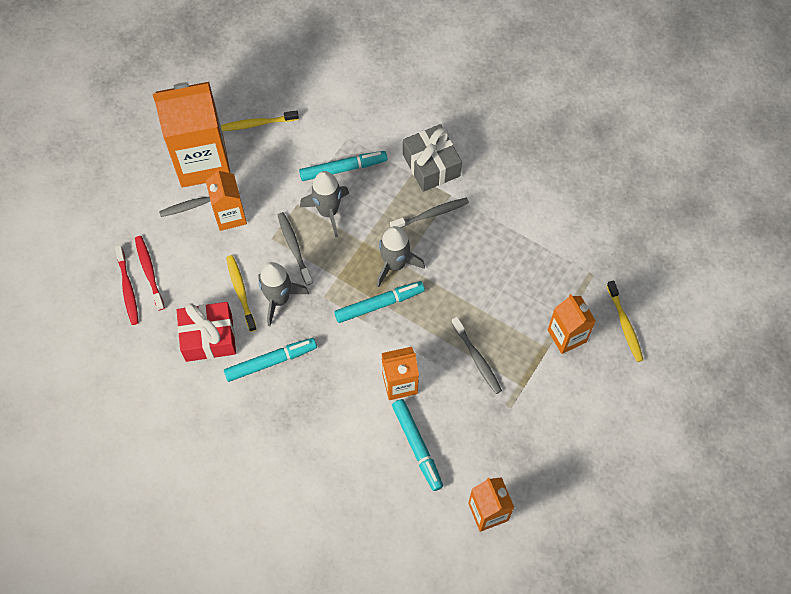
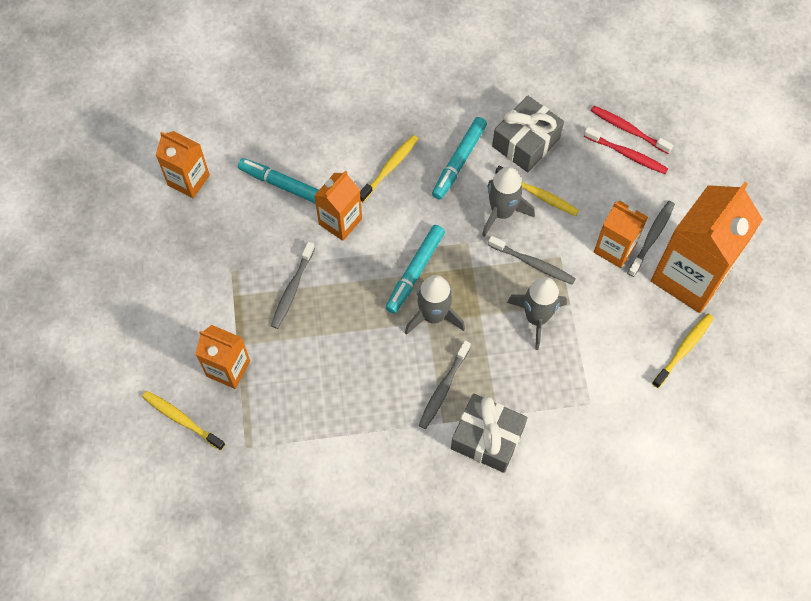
camera: 140 degrees right, 0 degrees up
red gift [177,302,236,362] -> grey gift [492,95,564,172]
turquoise marker [299,151,387,181] -> none
grey toothbrush [451,317,502,394] -> grey toothbrush turned 90 degrees counterclockwise [271,242,315,329]
none -> yellow toothbrush [360,135,418,202]

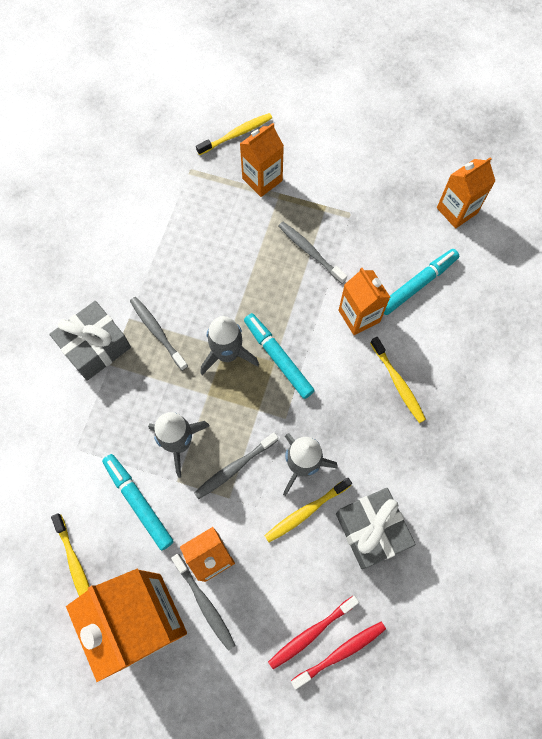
camera: 115 degrees right, 5 degrees up
turquoise marker [432,117,487,200] -> turquoise marker moved to [102,454,174,551]

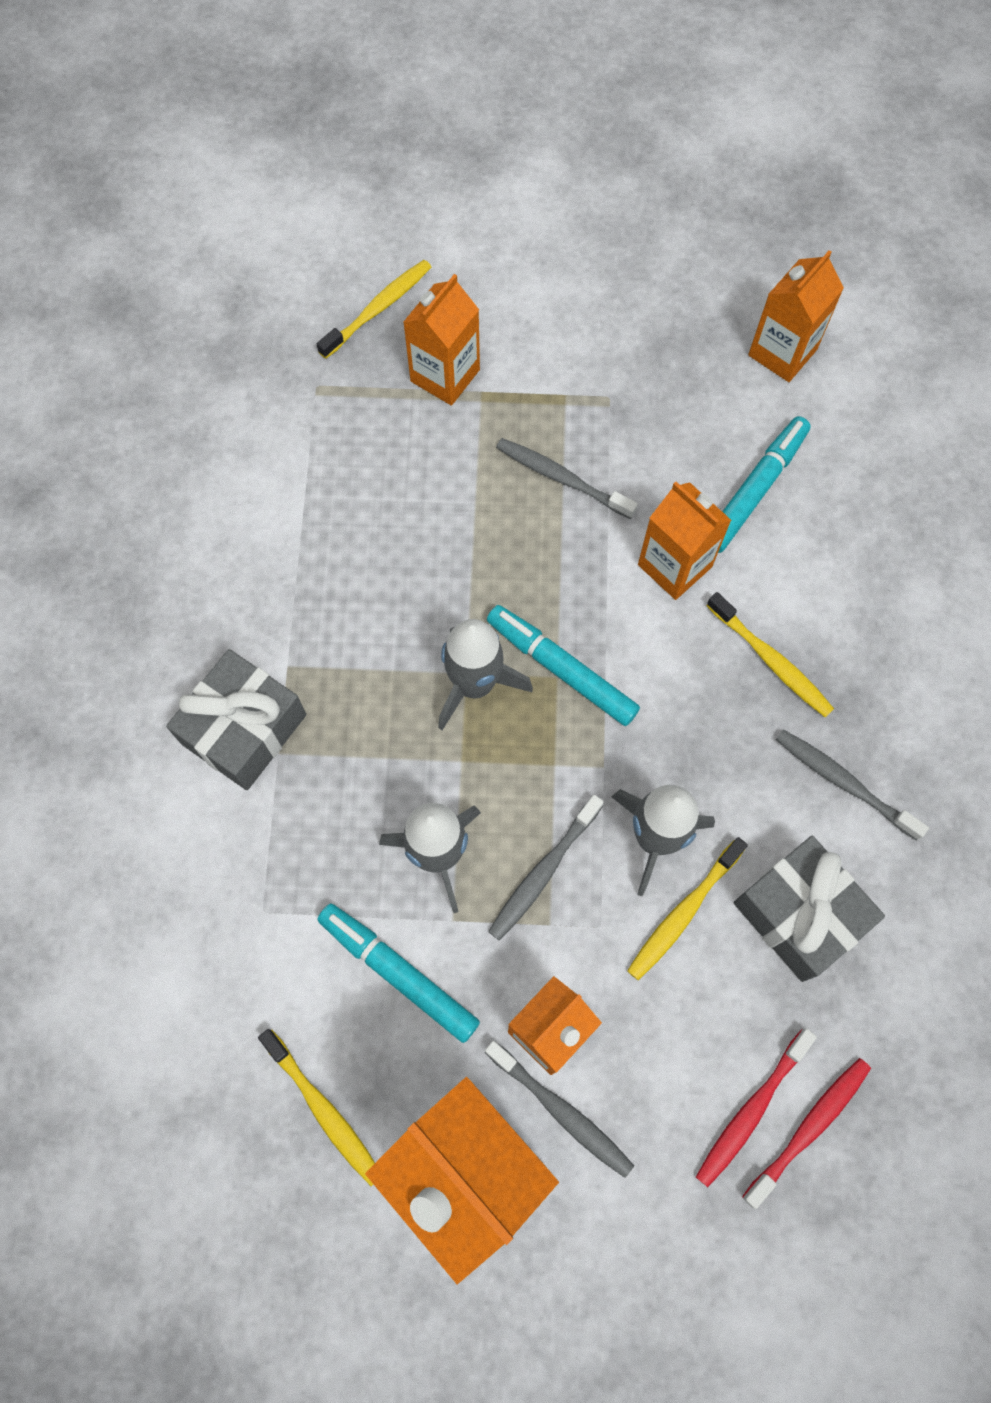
camera: 15 degrees left, 0 degrees up
grey toothbrush [130,297,188,371] -> grey toothbrush moved to [776,729,929,841]

